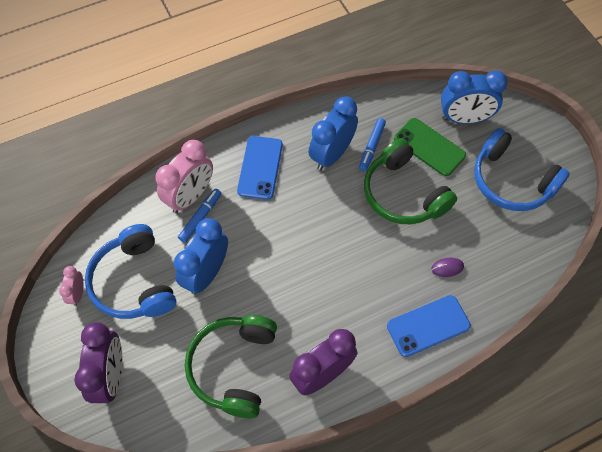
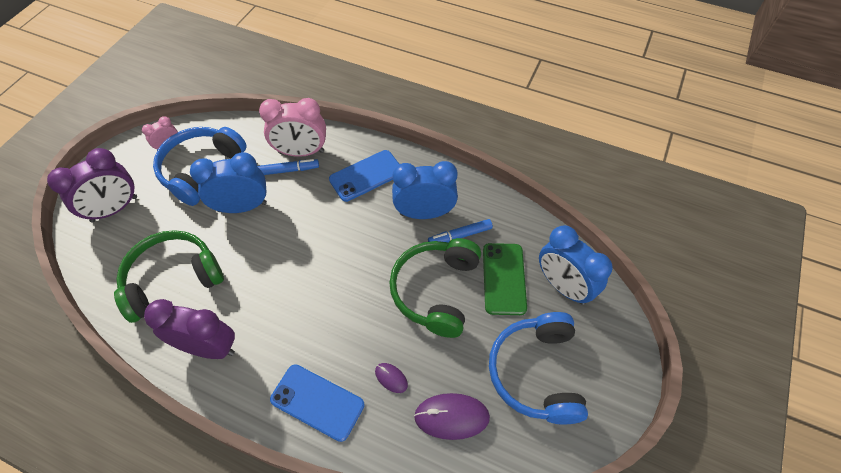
camera: 50 degrees right, 5 degrees down
none -> purple mouse [414,393,490,440]

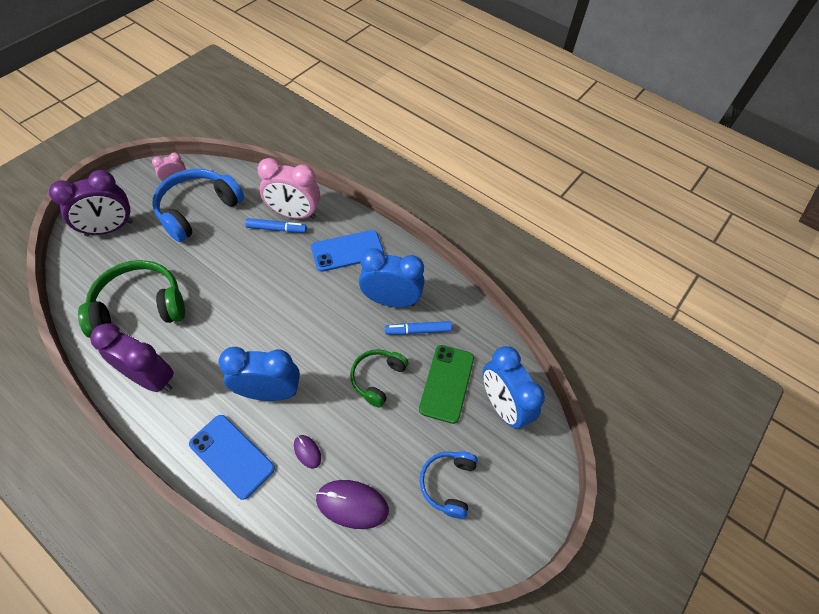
camera: 10 degrees right, 0 degrees up
blue clock [190,152,267,213] -> blue clock moved to [218,347,300,401]
green headphones [389,238,481,338] -> green headphones [350,349,409,408], size x0.59
blue headphones [489,312,588,424] -> blue headphones [420,451,478,519], size x0.59

